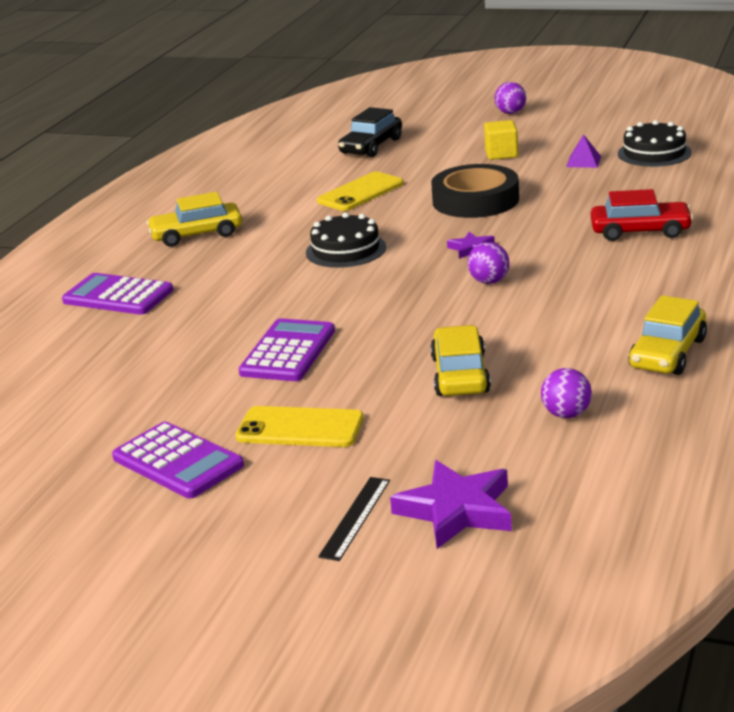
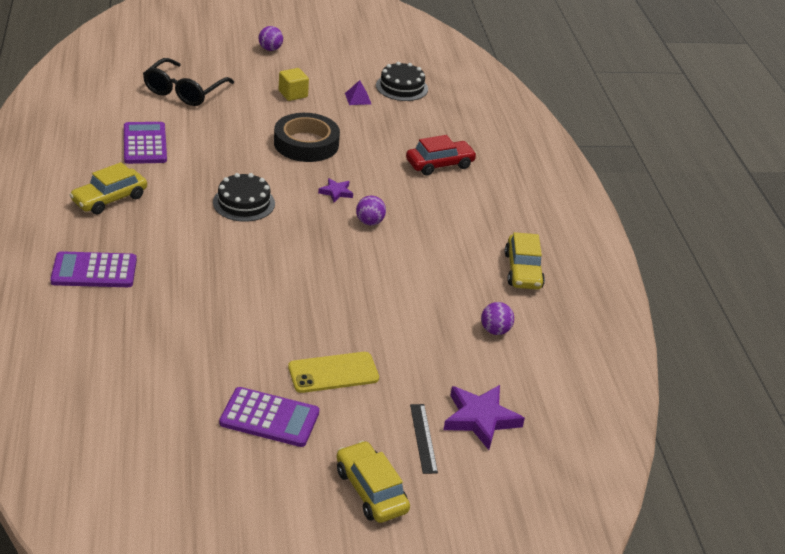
camera: 35 degrees left, 10 degrees up
purple calculator [238,318,335,381] -> purple calculator moved to [124,122,167,164]
yellow phone [317,172,404,211] -> none
black car [338,107,402,157] -> black glasses [143,58,234,106]
yellow car [430,325,491,396] -> yellow car moved to [336,441,410,523]

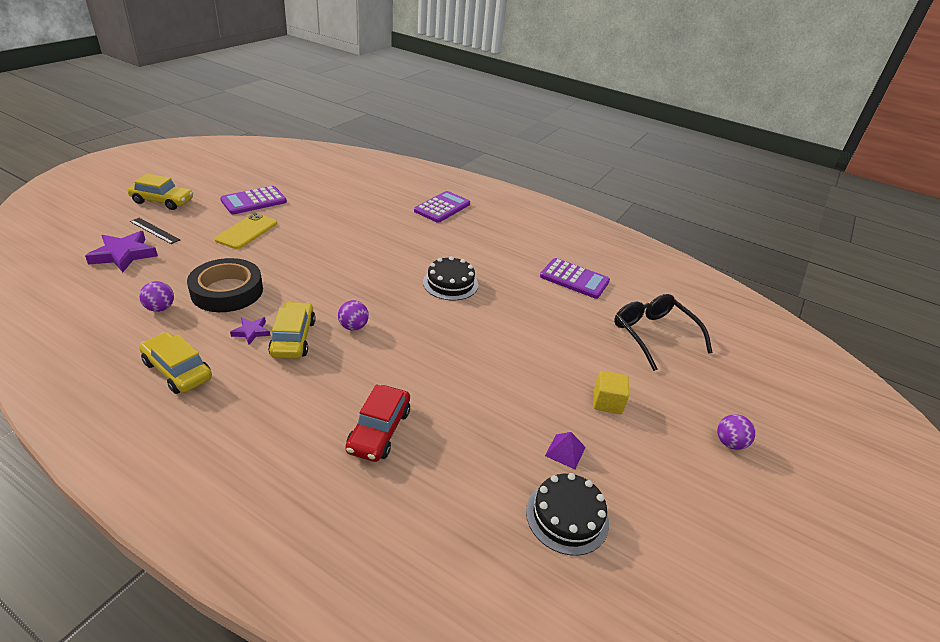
camera: 130 degrees right, 0 degrees up
yellow car [70,162,147,214] -> yellow car moved to [268,302,316,359]
black tape [274,113,340,162] -> black tape moved to [187,258,263,312]
purple star [318,178,353,202] -> purple star moved to [230,317,270,345]

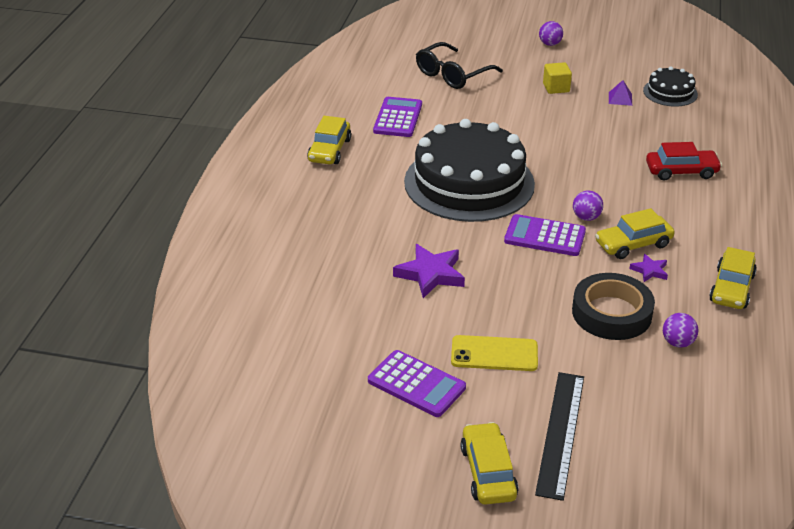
camera: 105 degrees left, 0 degrees up
purple star [85,231,158,272] -> purple star moved to [393,244,465,298]
black ruler [130,218,180,244] -> black ruler [535,372,584,501], size x1.78
purple calculator [414,191,470,223] -> purple calculator moved to [504,214,586,256]
black cake [423,256,478,300] -> black cake [404,119,535,222], size x2.16
none -> yellow car [307,116,351,164]

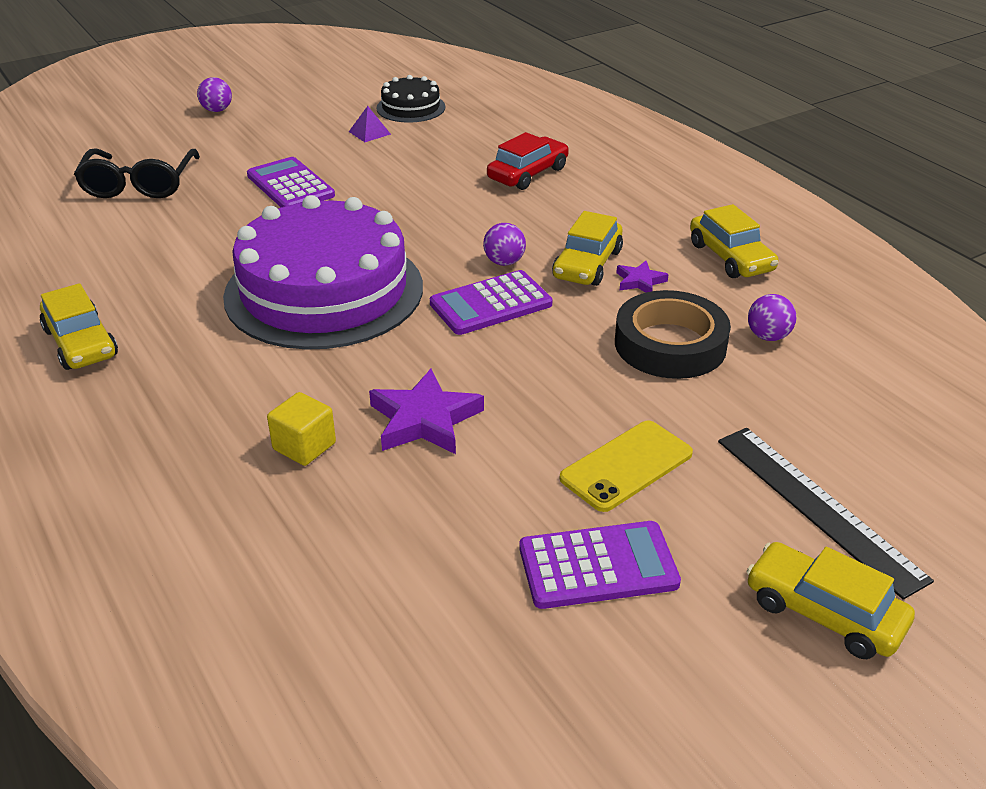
camera: 45 degrees left, 0 degrees up
purple calculator [373,97,422,137] -> purple calculator moved to [247,157,335,207]
black cake [404,119,535,222] -> purple cake [223,195,423,350]
yellow cube [543,62,572,94] -> yellow cube moved to [267,392,336,466]

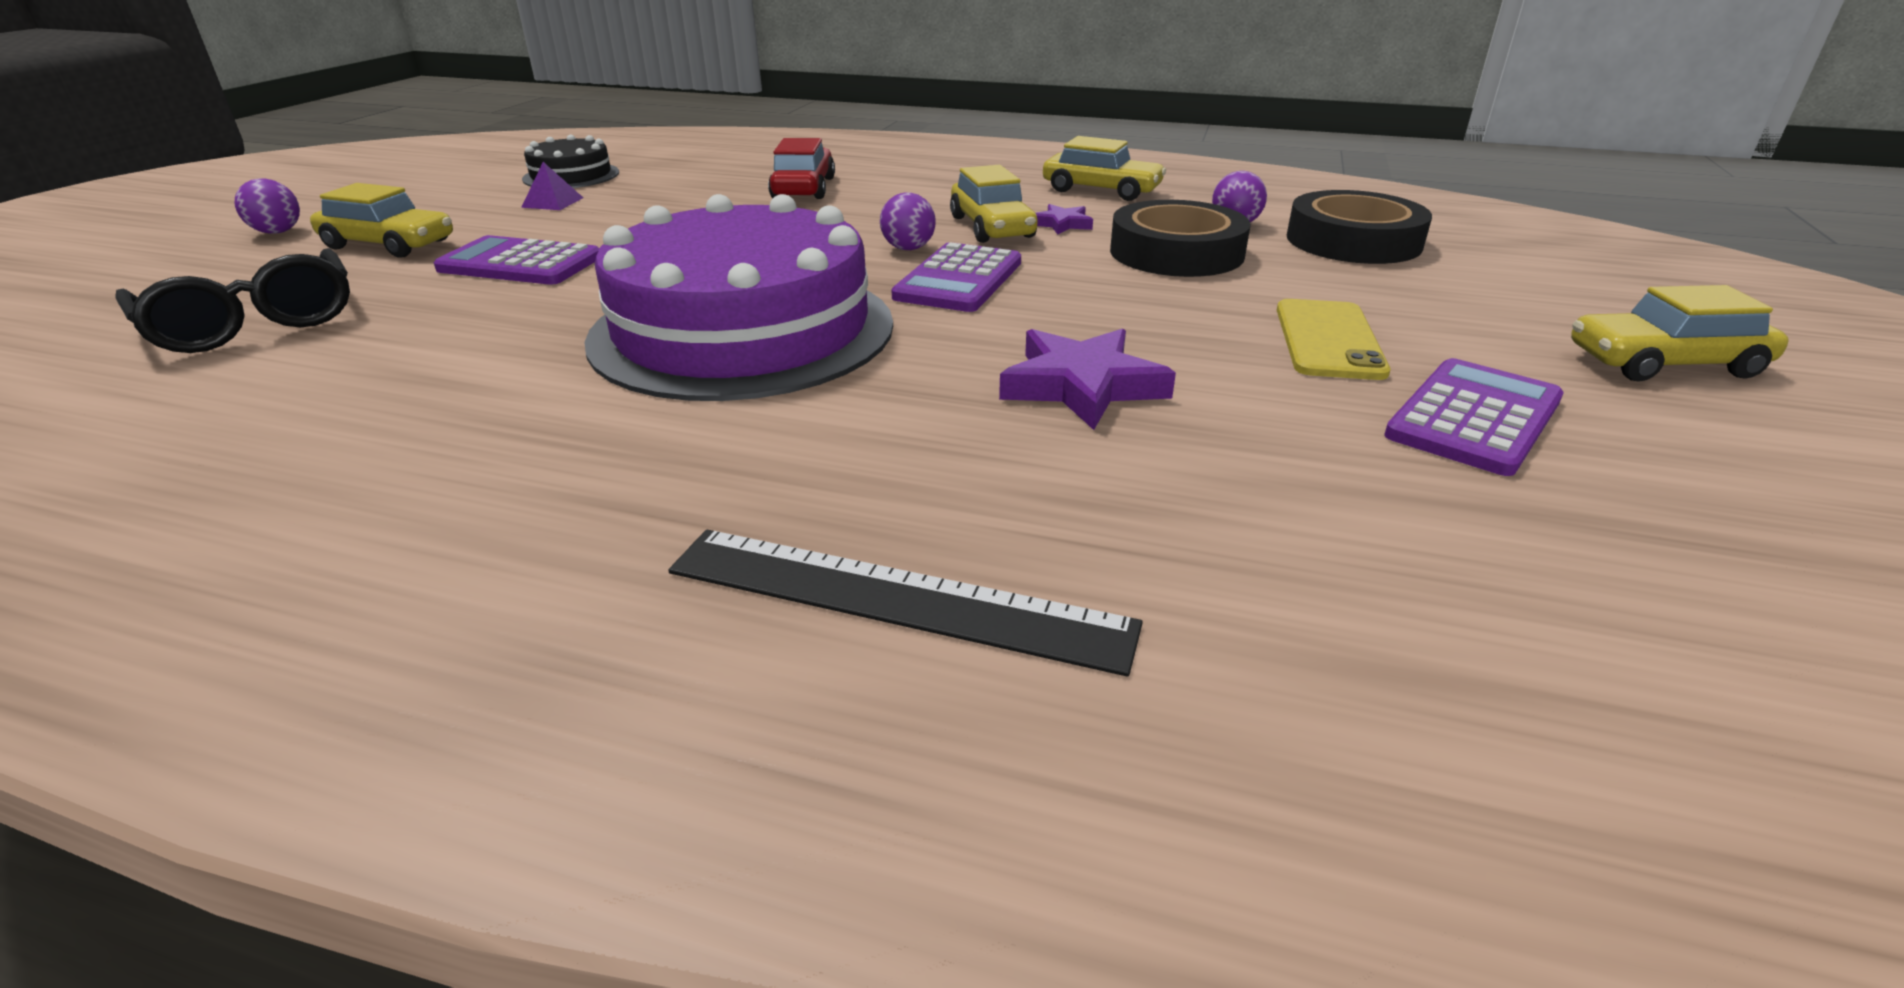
camera: 40 degrees left, 5 degrees down
yellow car [40,283,118,370] -> yellow car moved to [310,183,453,258]
yellow cube [267,392,336,466] -> none
black ruler [718,428,934,600] -> black ruler moved to [668,530,1143,677]
none -> black tape [1287,190,1432,264]

